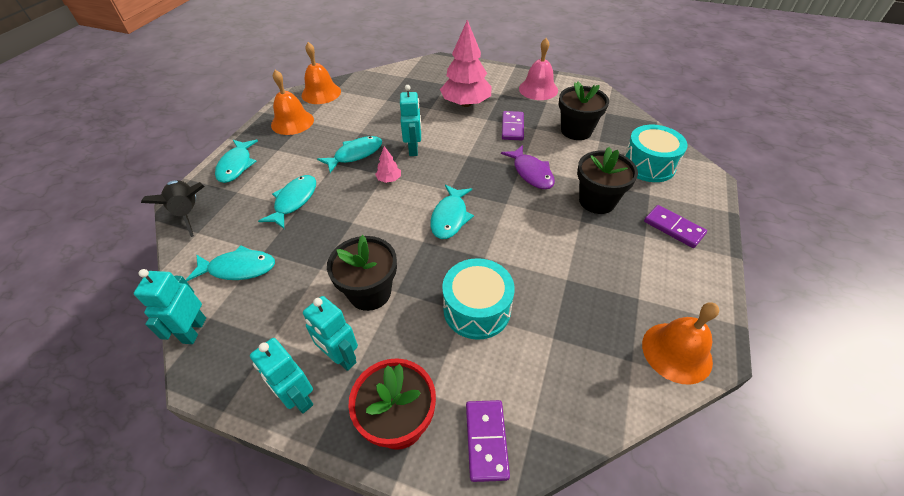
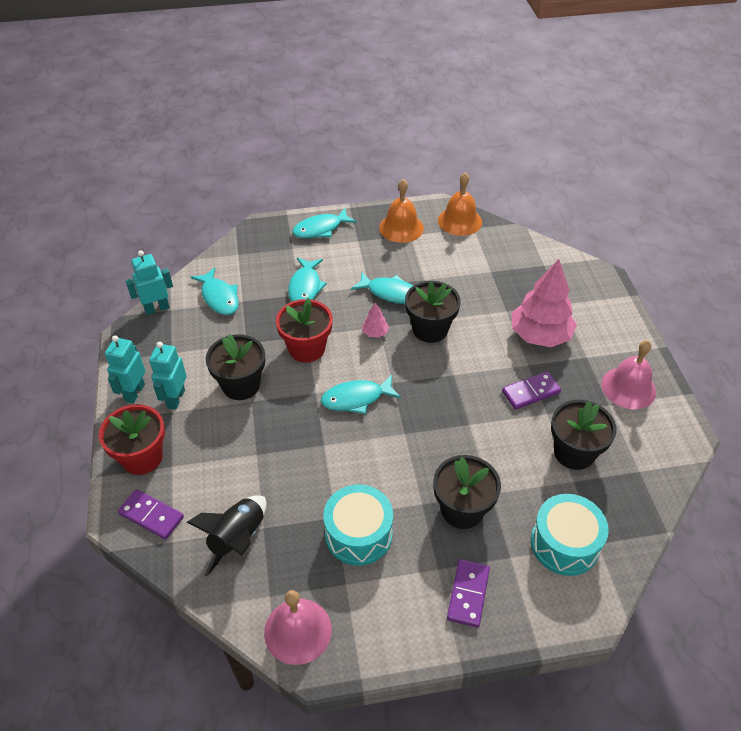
camera: 60 degrees right, 0 degrees up
black rocket [141,180,205,237] -> black rocket moved to [186,495,267,577]
turquoise fish [258,175,316,229] -> turquoise fish turned 105 degrees clockwise [288,257,327,302]
turquoise robot [400,85,421,156] -> black flower pot [405,281,461,343]
turquoise drum [442,258,515,340] -> turquoise drum moved to [323,484,393,566]
purple domino [466,400,510,482] -> purple domino turned 60 degrees clockwise [118,489,184,540]
purple fish [501,145,555,189] -> none
orange bell [642,302,719,385] -> pink bell [264,590,332,665]
none -> red flower pot [276,298,333,363]

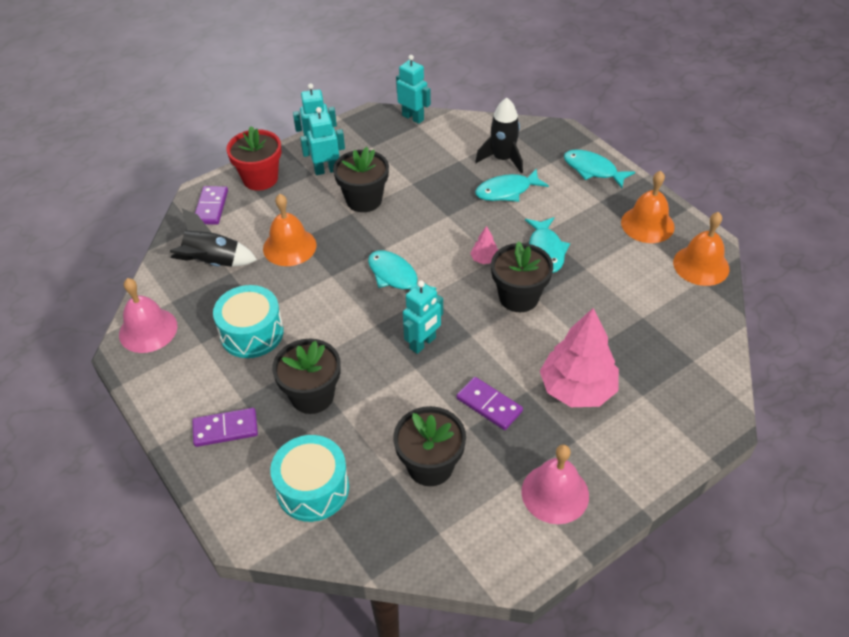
camera: 65 degrees right, 0 degrees up
turquoise fish [191,267,239,315] -> none
red flower pot [276,298,333,363] -> none
none -> orange bell [263,194,316,266]
none -> turquoise robot [403,280,443,354]
none -> black rocket [475,98,523,174]

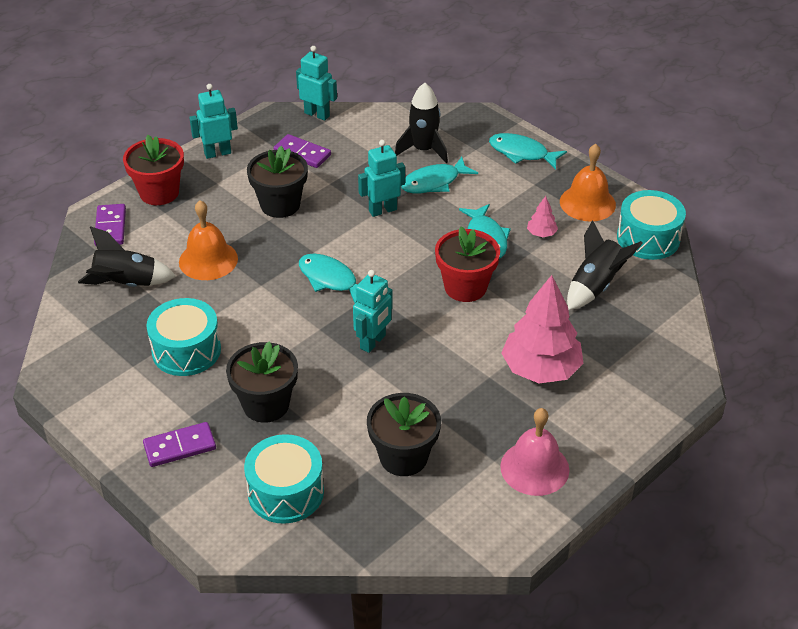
camera: 10 degrees left, 5 degrees down
pink bell [119,278,177,353] -> none
turquoise robot [300,107,345,175] -> turquoise robot moved to [358,140,405,217]
purple domino [456,377,523,430] -> purple domino moved to [274,134,331,168]
pink tree [470,226,498,264] -> pink tree moved to [527,196,558,237]
black flower pot [491,241,553,312] -> red flower pot [435,226,500,302]
orange bell [673,212,729,286] -> turquoise drum [617,190,686,260]
none -> black rocket [567,220,643,310]

